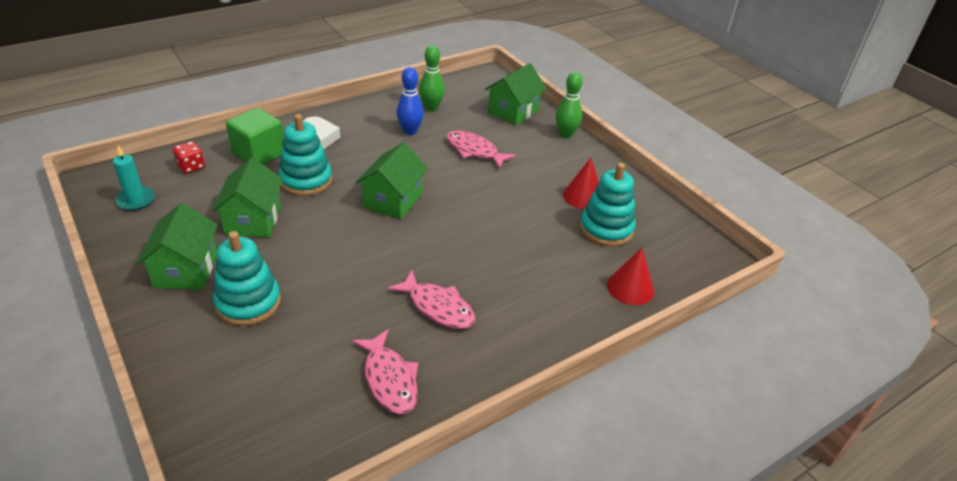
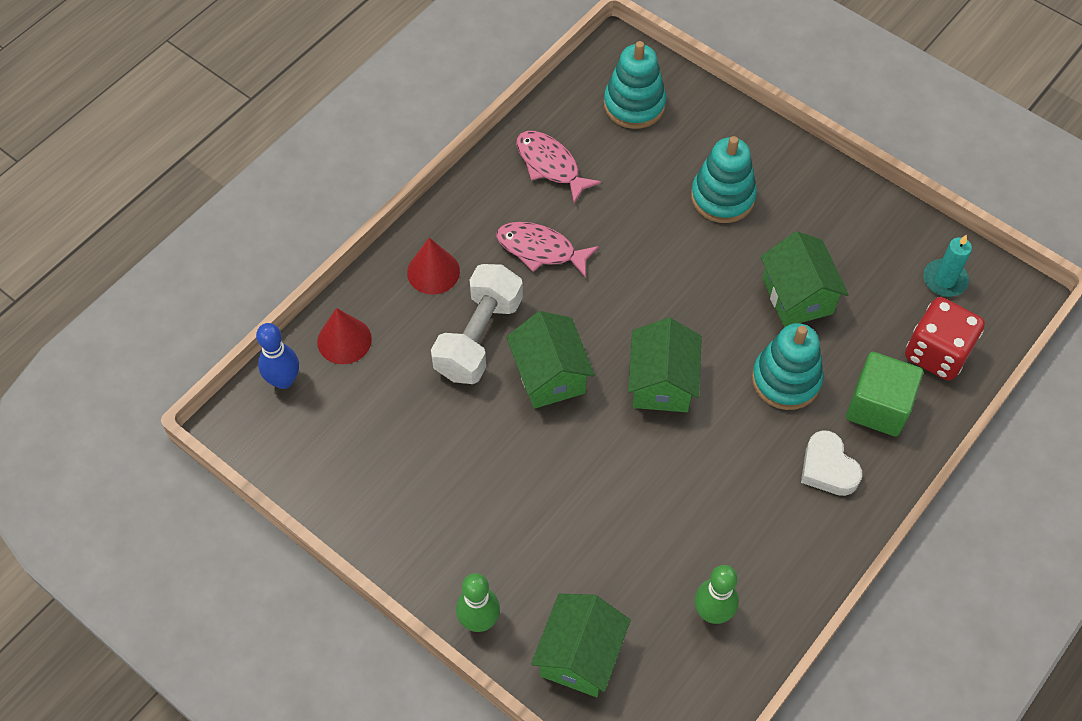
camera: 165 degrees right, 20 degrees up
green house [136,203,218,290] -> green house moved to [506,311,595,409]
red dice [173,141,205,174] -> red dice [905,297,985,380], size x1.84
blue bowling pin [397,67,424,135] -> blue bowling pin moved to [256,323,299,389]
pink fish [446,130,516,169] -> none
red cone [563,158,599,209] -> red cone moved to [407,238,460,295]
turquoise stacking toy [580,163,636,246] -> turquoise stacking toy moved to [604,41,666,129]
none -> white dumbbell [431,264,523,384]

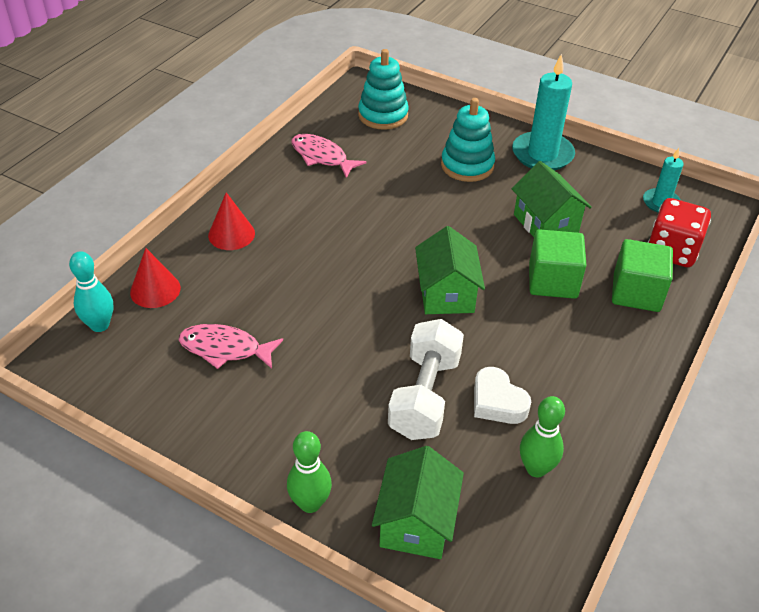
camera: 10 degrees left, 15 degrees down
blue bowling pin [256,323,299,389] -> turquoise bowling pin [69,251,113,332]
white dumbbell [431,264,523,384] -> white dumbbell moved to [388,319,464,440]
pink fish [496,222,599,278] -> pink fish moved to [179,324,283,369]
green house [506,311,595,409] -> none
turquoise stacking toy [752,323,823,410] -> green cube [529,229,586,299]
white heart [801,430,862,496] -> white heart moved to [474,367,531,424]
none -> turquoise candle [512,54,575,170]

